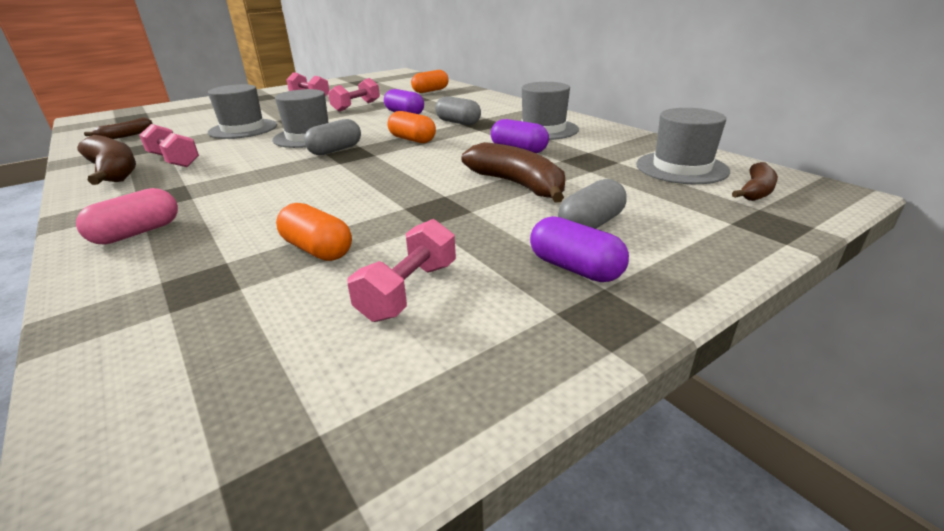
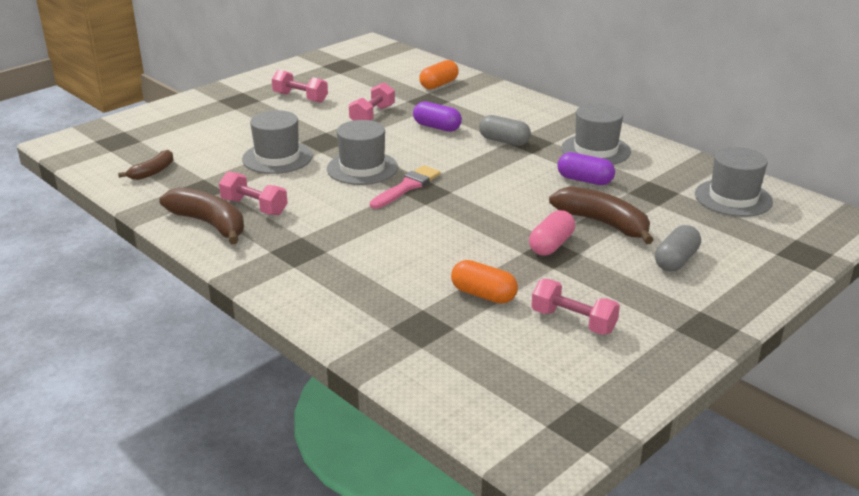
camera: 10 degrees left, 0 degrees up
pink capsule [76,188,178,245] -> pink capsule moved to [529,210,575,256]
grey capsule [304,119,361,155] -> pink brush [370,165,441,209]
pink dumbbell [347,219,456,322] -> pink dumbbell turned 75 degrees counterclockwise [531,279,620,335]
orange capsule [388,111,436,143] -> none
purple capsule [530,216,629,282] -> none
brown banana [732,162,778,201] -> none

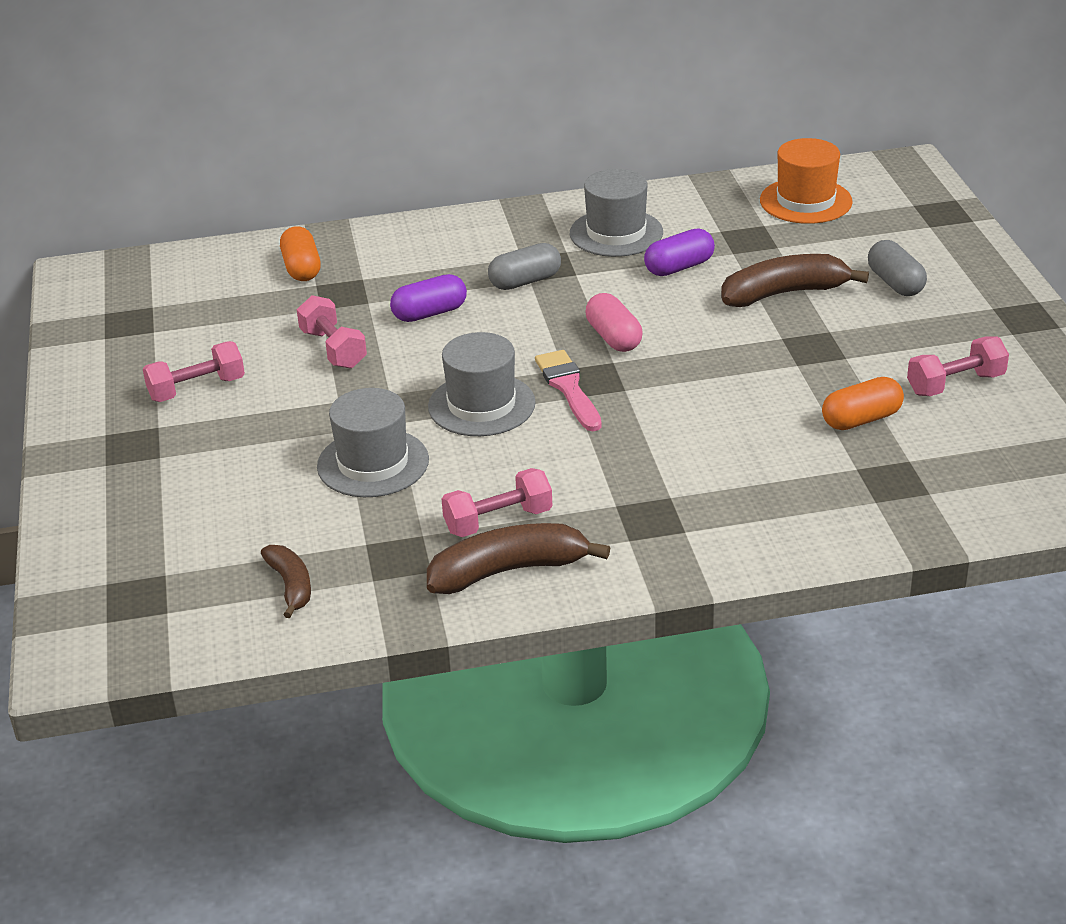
camera: 55 degrees left, 5 degrees up
pink capsule [529,210,575,256] -> pink capsule moved to [586,293,642,352]
grey hat [695,147,773,217] -> orange hat [760,138,853,224]

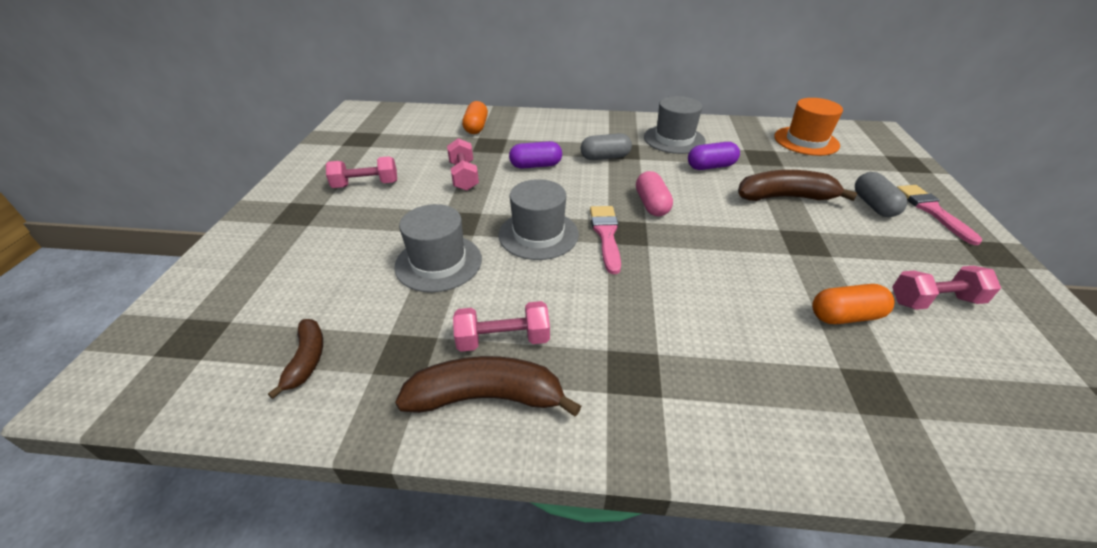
camera: 15 degrees right, 5 degrees up
none -> pink brush [897,185,982,245]

